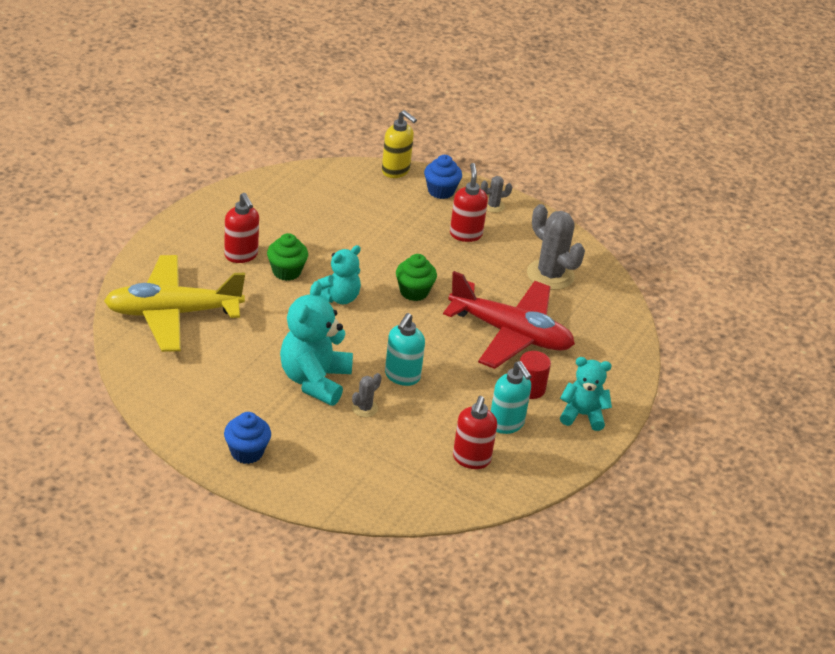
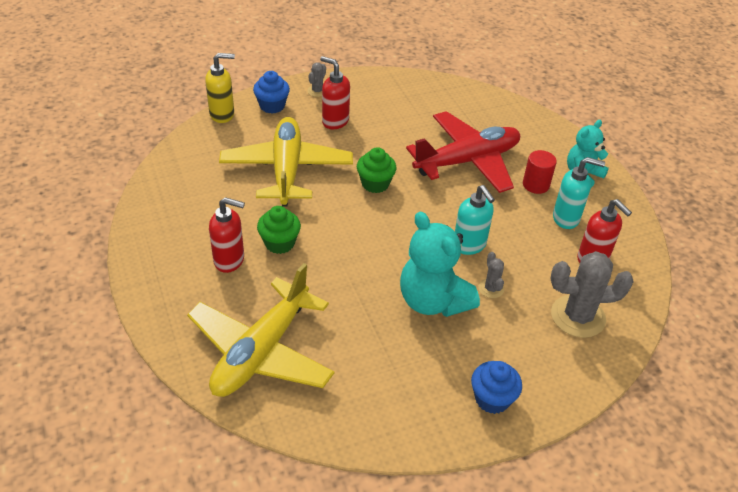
camera: 50 degrees left, 5 degrees up
turquoise teddy bear [317,245,361,304] -> none
grey cactus [527,204,585,290] -> grey cactus moved to [550,251,634,338]
none -> yellow plane [219,117,353,207]

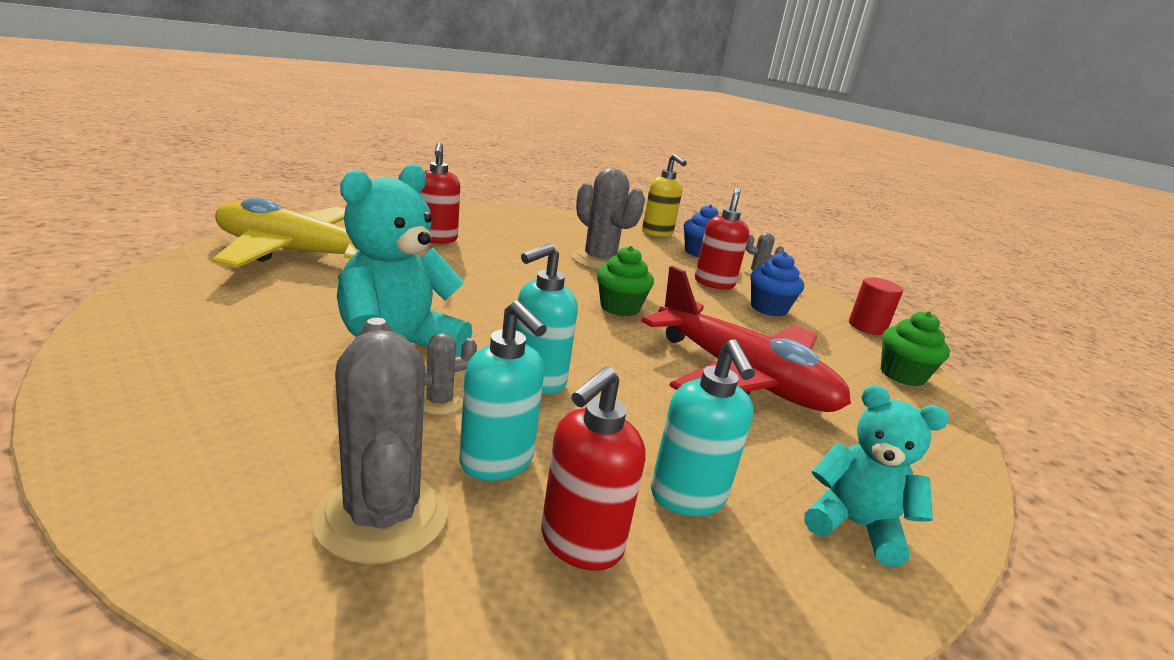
camera: 70 degrees right, 20 degrees down
yellow plane [219,117,353,207] -> grey cactus [572,168,645,270]
green cupcake [257,206,301,254] -> green cupcake moved to [881,311,950,386]
blue cupcake [471,361,522,414] -> blue cupcake moved to [750,252,804,317]
red cylinder [523,150,557,194] -> red cylinder moved to [849,277,903,335]
none -> turquoise soap dispenser [459,300,547,481]

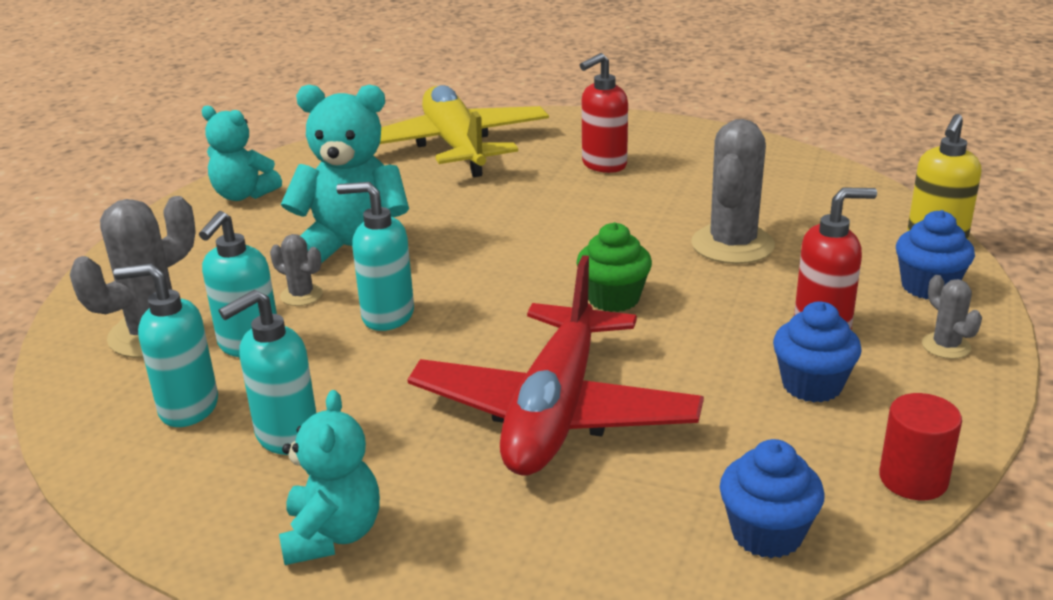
camera: 65 degrees right, 5 degrees up
red soap dispenser [541,366,645,571] -> turquoise soap dispenser [113,263,218,427]
green cupcake [881,311,950,386] -> blue cupcake [720,439,825,558]
none -> turquoise teddy bear [201,105,282,201]

